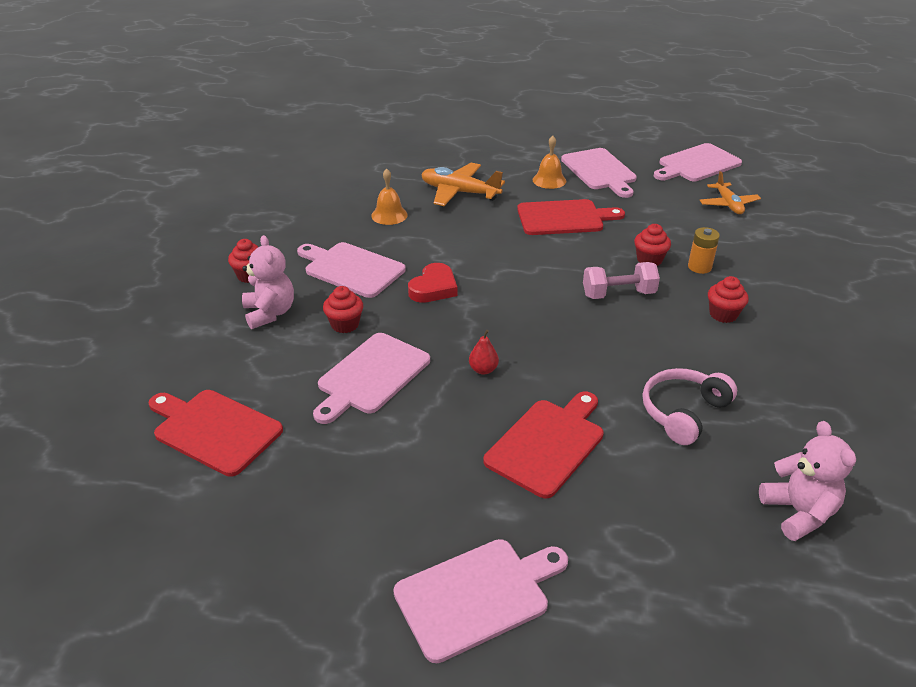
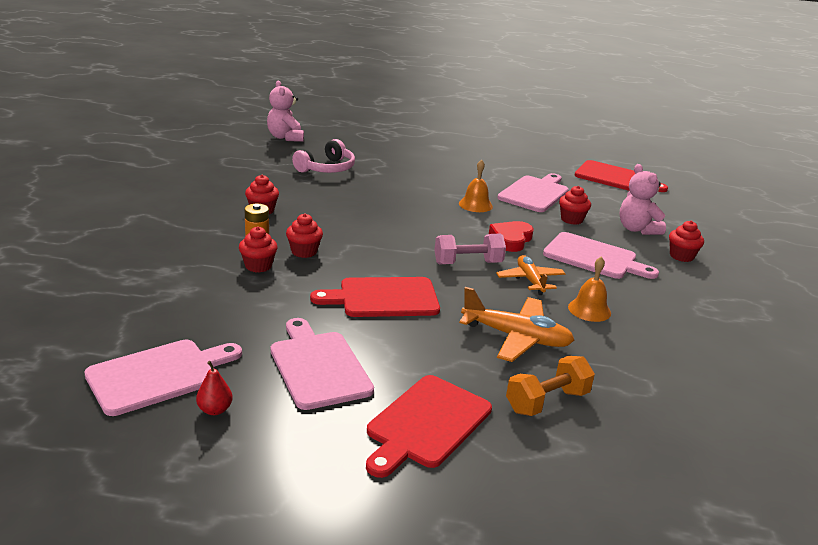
camera: 175 degrees right, 10 degrees down
pink cutting board [393,539,568,663] -> none
red pear [469,330,499,375] -> red pear moved to [196,361,233,415]
red cutting board [483,391,604,498] -> red cutting board moved to [366,375,492,478]
orange bell [532,136,566,189] -> orange bell moved to [459,159,493,212]
pink dumbbell [583,262,660,299] -> pink dumbbell moved to [434,234,506,264]
orange plane [699,171,761,214] -> orange plane moved to [496,255,565,295]
none -> red cupcake [239,226,278,273]
none -> orange dumbbell [506,356,595,416]

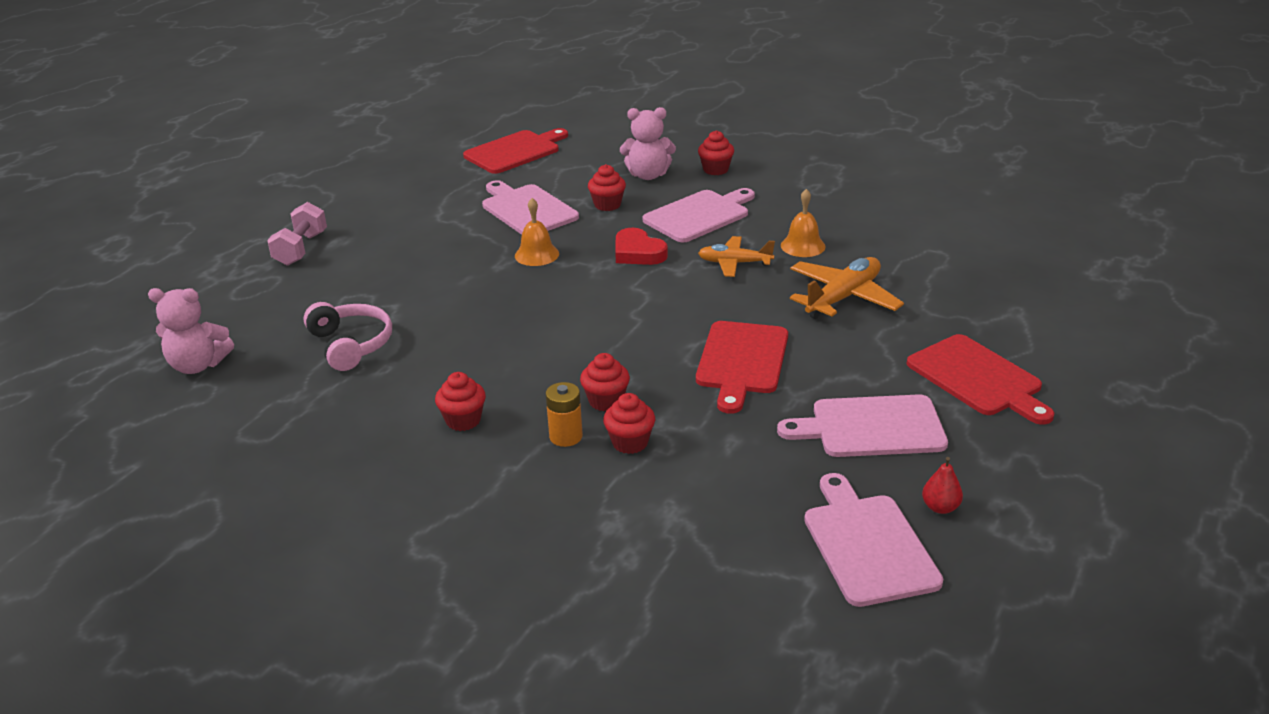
camera: 65 degrees left, 5 degrees up
pink dumbbell [434,234,506,264] -> pink dumbbell moved to [267,202,327,266]
orange dumbbell [506,356,595,416] -> none

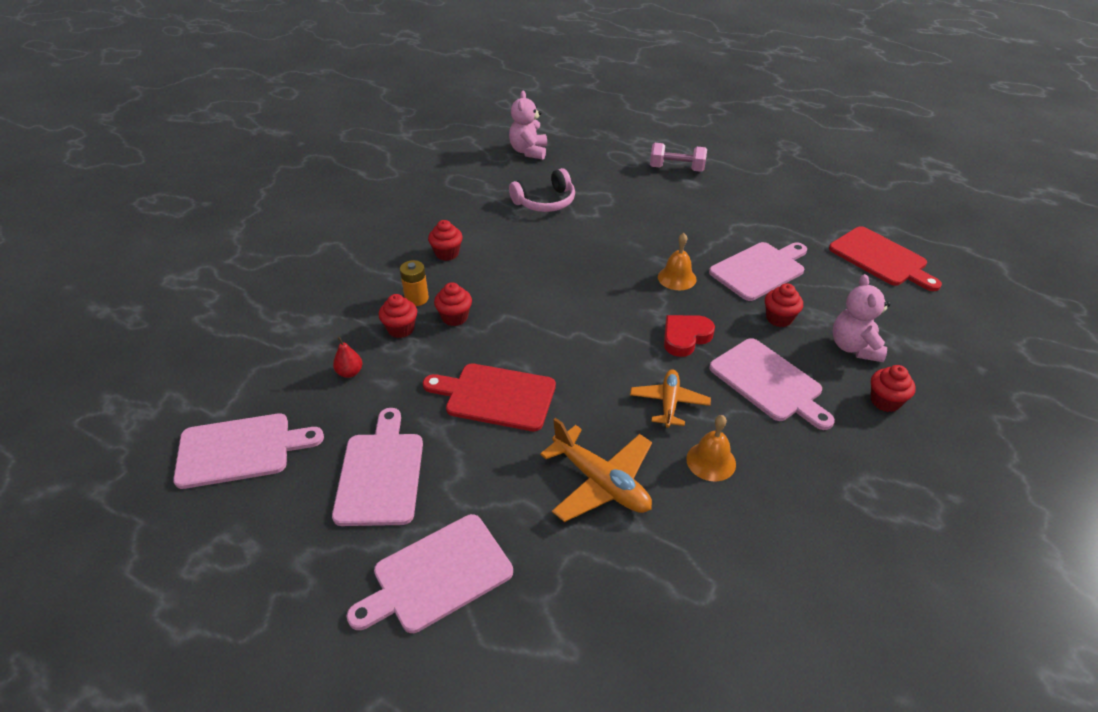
camera: 90 degrees right, 10 degrees up
red cutting board [907,334,1054,425] -> pink cutting board [347,514,513,633]
red pear [922,457,963,514] -> red pear moved to [333,337,362,378]

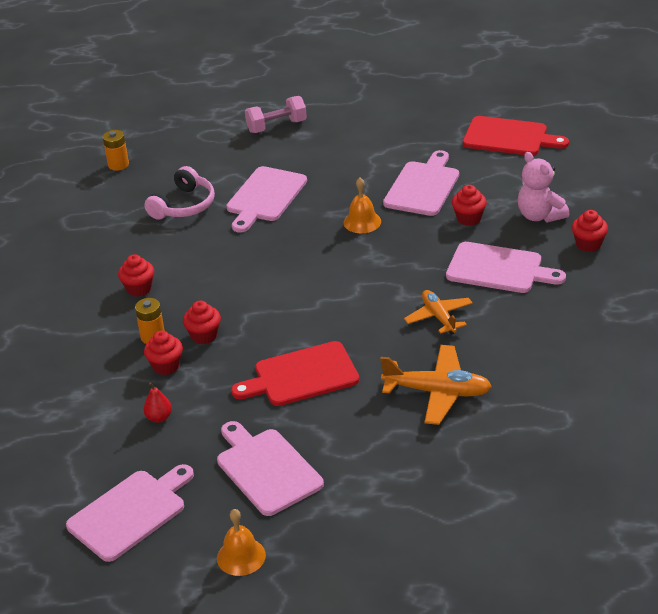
camera: 30 degrees left, 5 degrees down
pink cutting board [347,514,513,633] -> pink cutting board moved to [226,166,307,233]
pink teddy bear [509,91,547,160] -> orange battery [103,130,129,171]
red heart [664,315,715,357] -> none
orange bell [686,415,736,481] -> orange bell moved to [217,509,266,576]

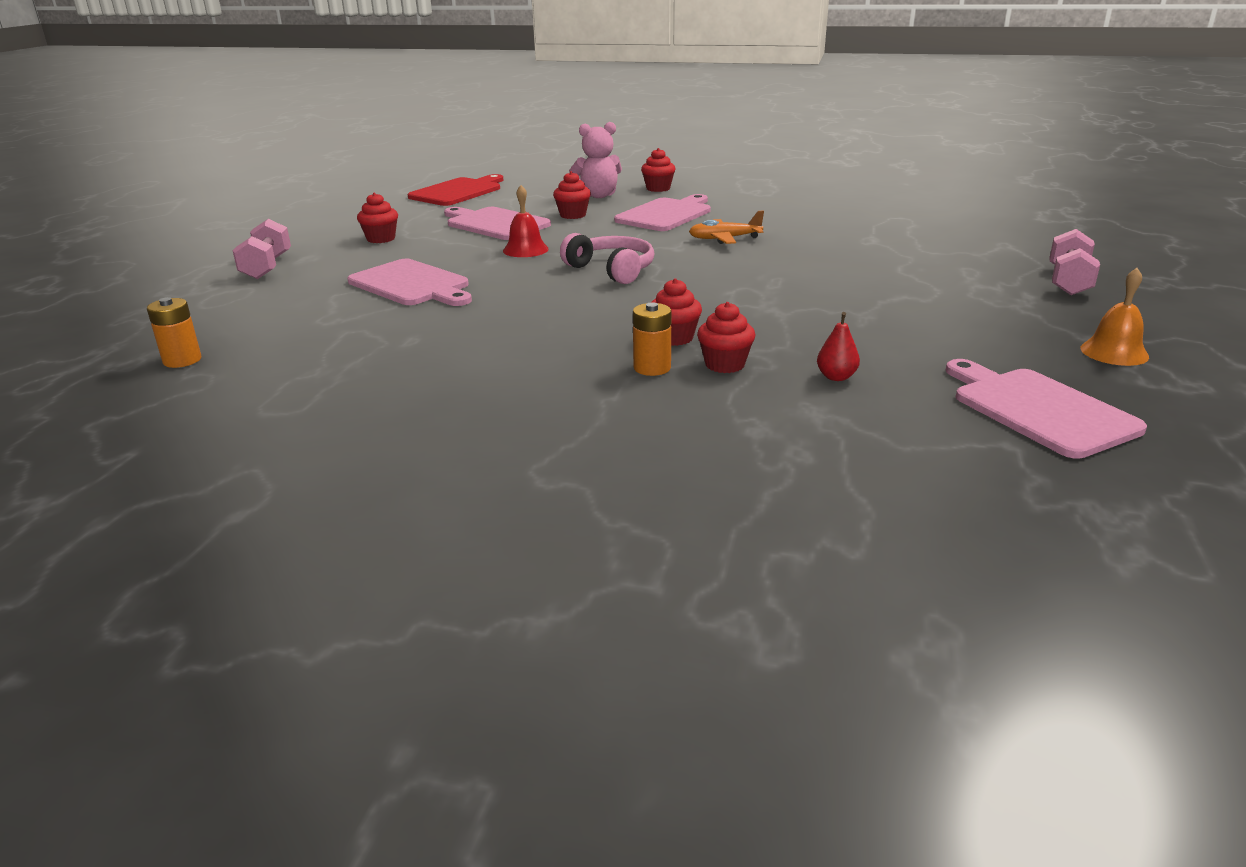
camera: 75 degrees left, 10 degrees down
red cupcake [118,254,154,297] -> red cupcake moved to [357,193,398,243]
pink headphones [144,166,215,220] -> pink headphones moved to [560,233,654,284]
pink cutting board [217,421,324,516] -> none
red cutting board [231,341,359,406] -> none
orange bell [343,178,381,233] -> red bell [503,185,549,257]
orange plane [380,345,492,425] -> none
none -> pink dumbbell [1049,229,1100,295]

